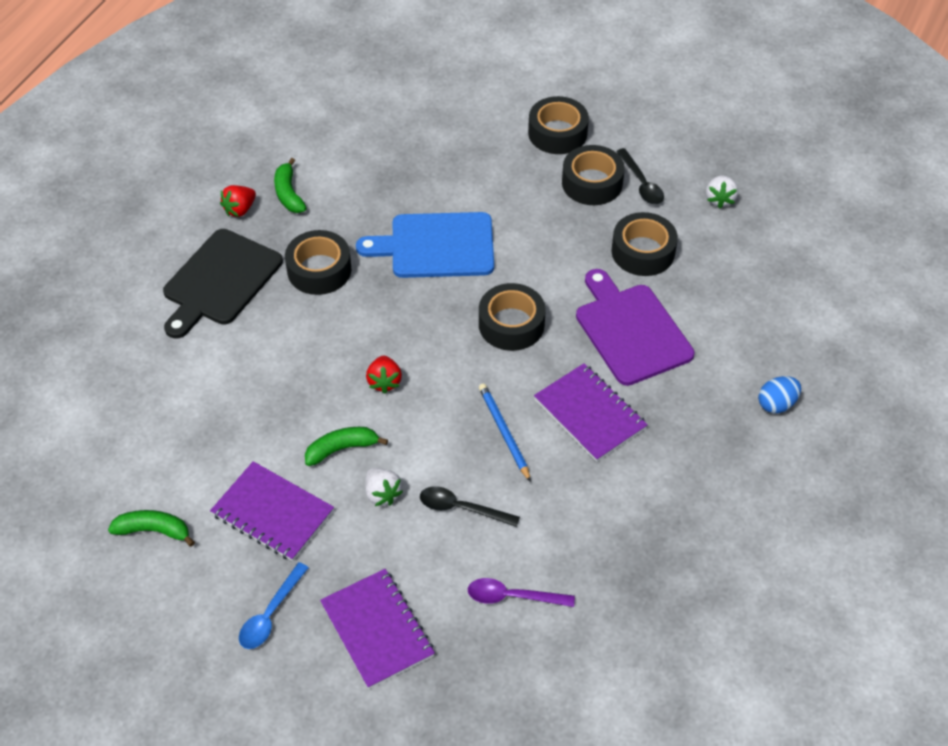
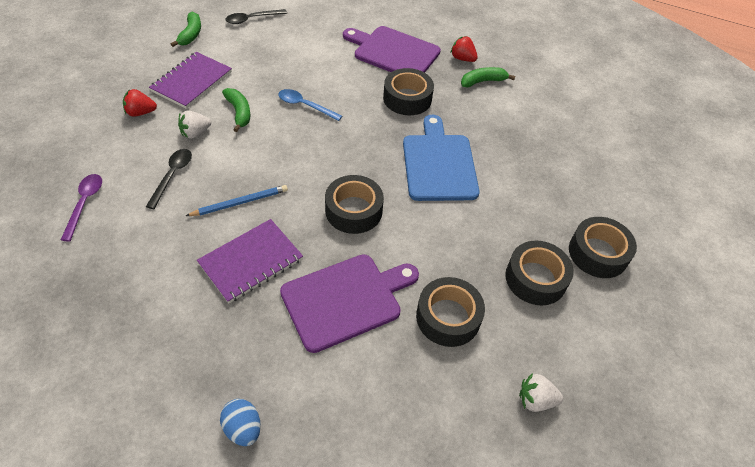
camera: 85 degrees right, 0 degrees up
black cutting board [163,229,283,339] -> purple cutting board [343,26,441,73]
blue spoon [239,562,309,649] -> blue spoon moved to [278,89,342,121]
purple notebook [320,569,435,689] -> none
red strawberry [366,355,402,394] -> red strawberry moved to [123,89,157,117]
black spoon [616,148,664,205] -> black spoon moved to [226,9,287,24]

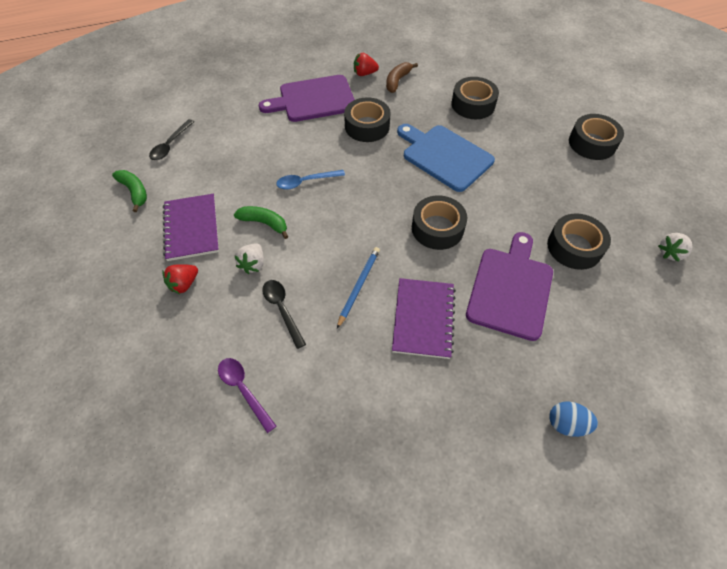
camera: 40 degrees left, 5 degrees up
green banana [461,67,515,88] -> brown banana [386,62,418,93]
black tape [505,241,574,305] -> black tape moved to [452,77,499,119]

